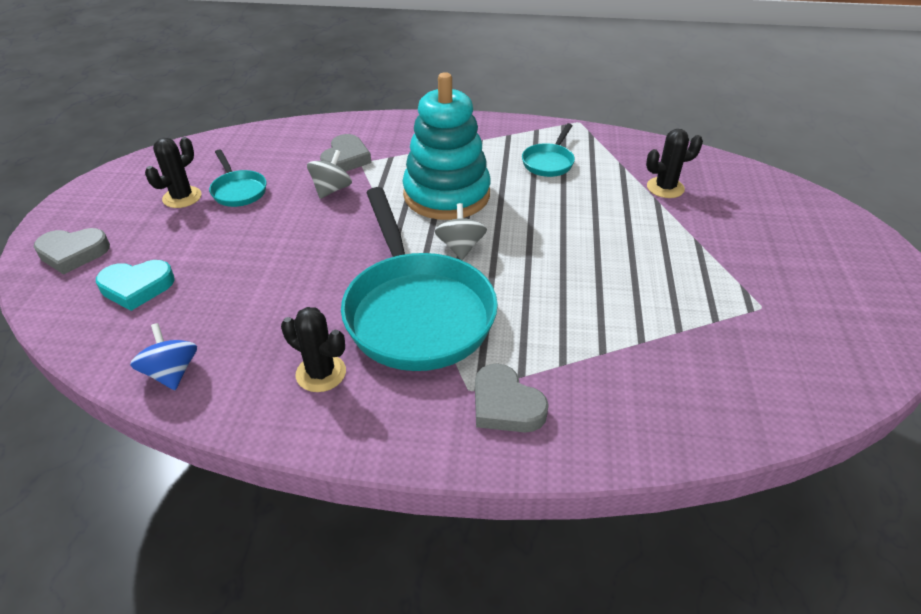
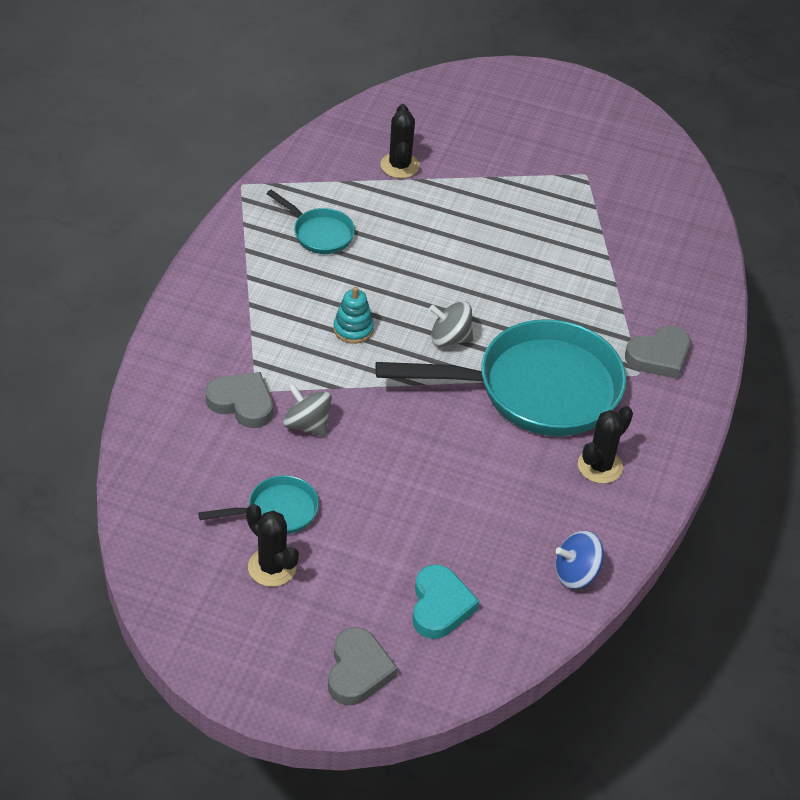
camera: 80 degrees left, 5 degrees up
turquoise stacking toy [402,72,491,220] -> turquoise stacking toy [333,287,374,344], size x0.41

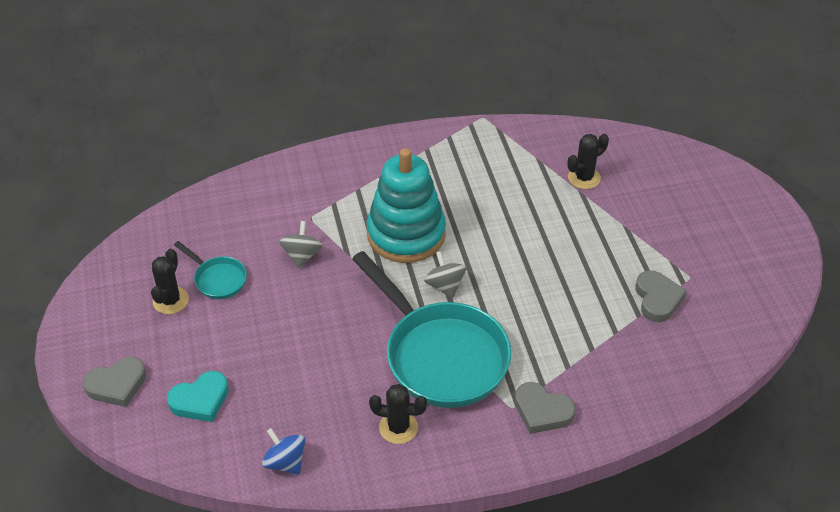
camera: 60 degrees right, 0 degrees up
grey heart [205,372,273,428] -> grey heart moved to [636,270,687,322]
turquoise pan [267,190,355,254] -> none
turquoise stacking toy [333,287,374,344] -> turquoise stacking toy [367,148,446,263], size x2.47

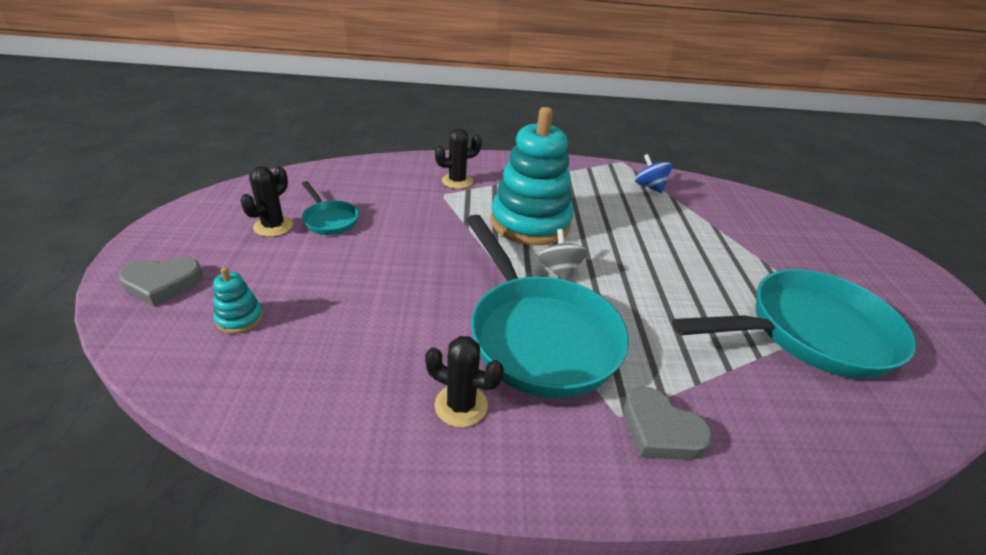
camera: 10 degrees right, 10 degrees down
turquoise heart [167,371,229,422] -> turquoise stacking toy [213,267,263,334]
blue spinning top [262,428,305,475] -> blue spinning top moved to [635,154,672,193]
grey spinning top [279,221,323,268] -> none
black cactus [568,134,609,189] -> black cactus moved to [435,129,482,189]
grey heart [636,270,687,322] -> turquoise pan [672,269,916,379]

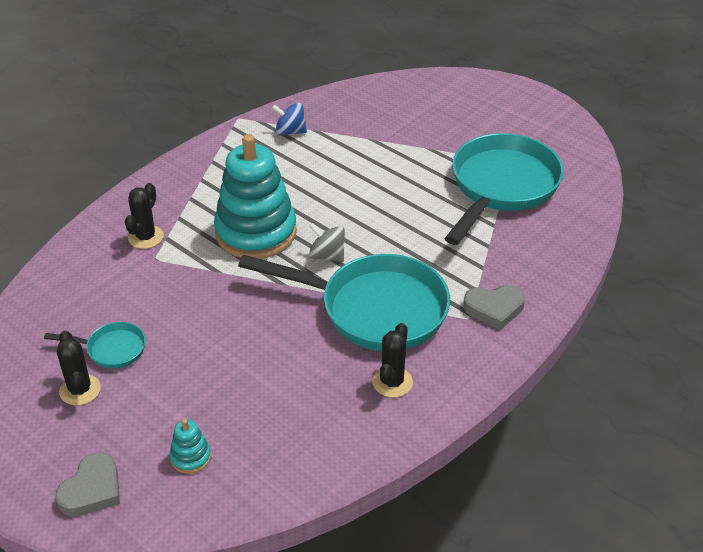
camera: 45 degrees left, 5 degrees up
black cactus [425,336,504,427] -> black cactus turned 45 degrees counterclockwise [372,323,413,398]

